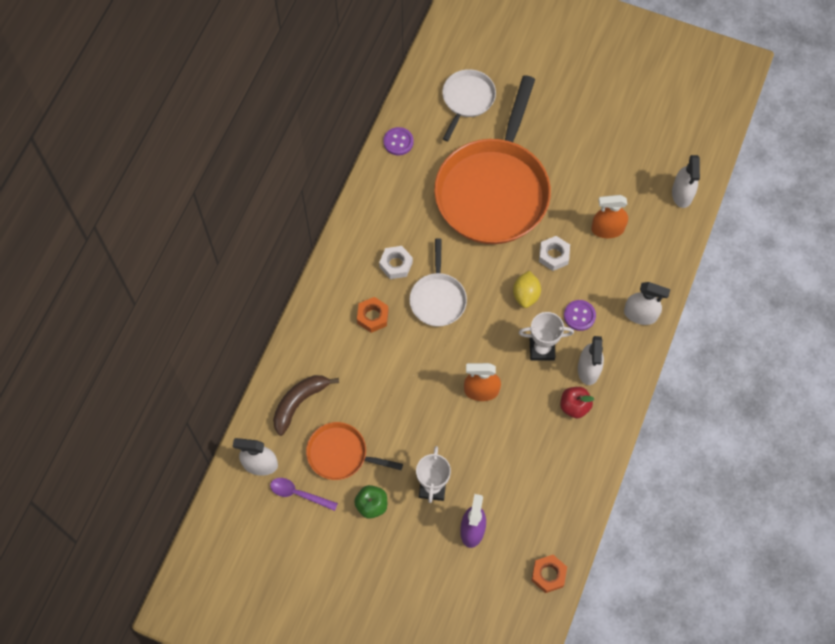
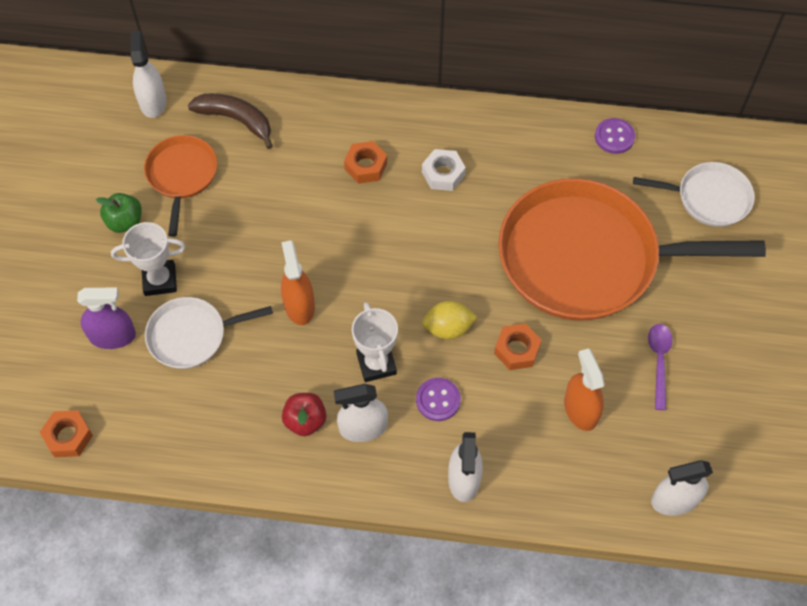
camera: 75 degrees right, 5 degrees down
purple spoon [270,478,338,511] -> purple spoon moved to [648,324,673,410]
white pan [409,238,467,327] -> white pan moved to [145,297,273,369]
white nut [539,236,570,271] -> orange nut [494,323,542,370]

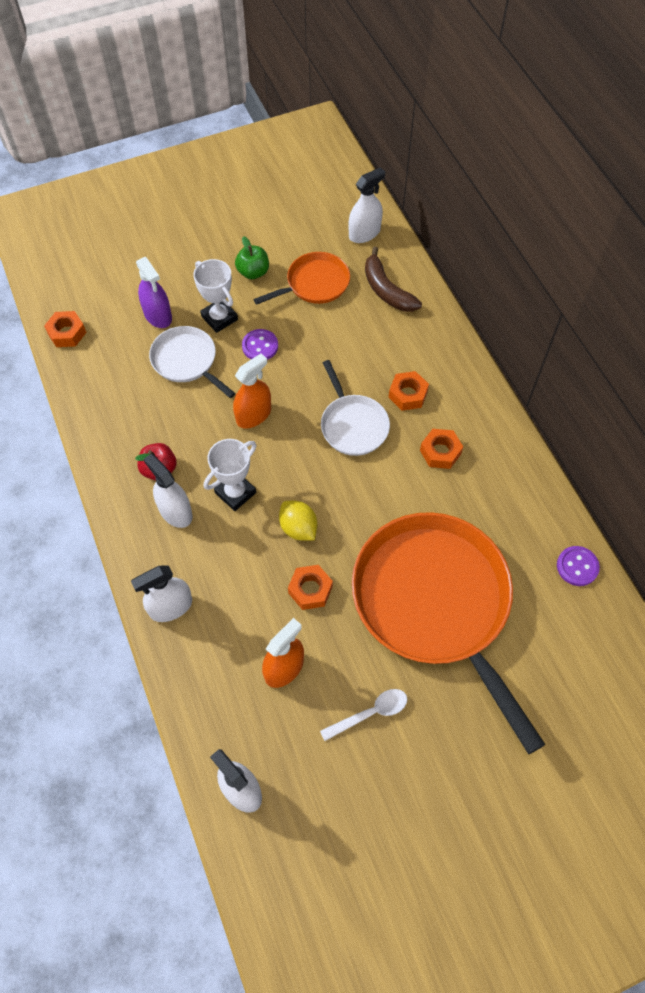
camera: 60 degrees right, 0 degrees up
brown banana [188,93,273,149] -> brown banana turned 150 degrees clockwise [365,247,422,312]
purple button [416,378,461,421] -> purple button moved to [242,329,278,360]
white nut [422,149,466,191] -> orange nut [420,429,463,469]
white pan [633,162,755,227] -> white pan moved to [321,360,390,456]
purple spoon [648,324,673,410] -> white spoon [320,689,407,741]

